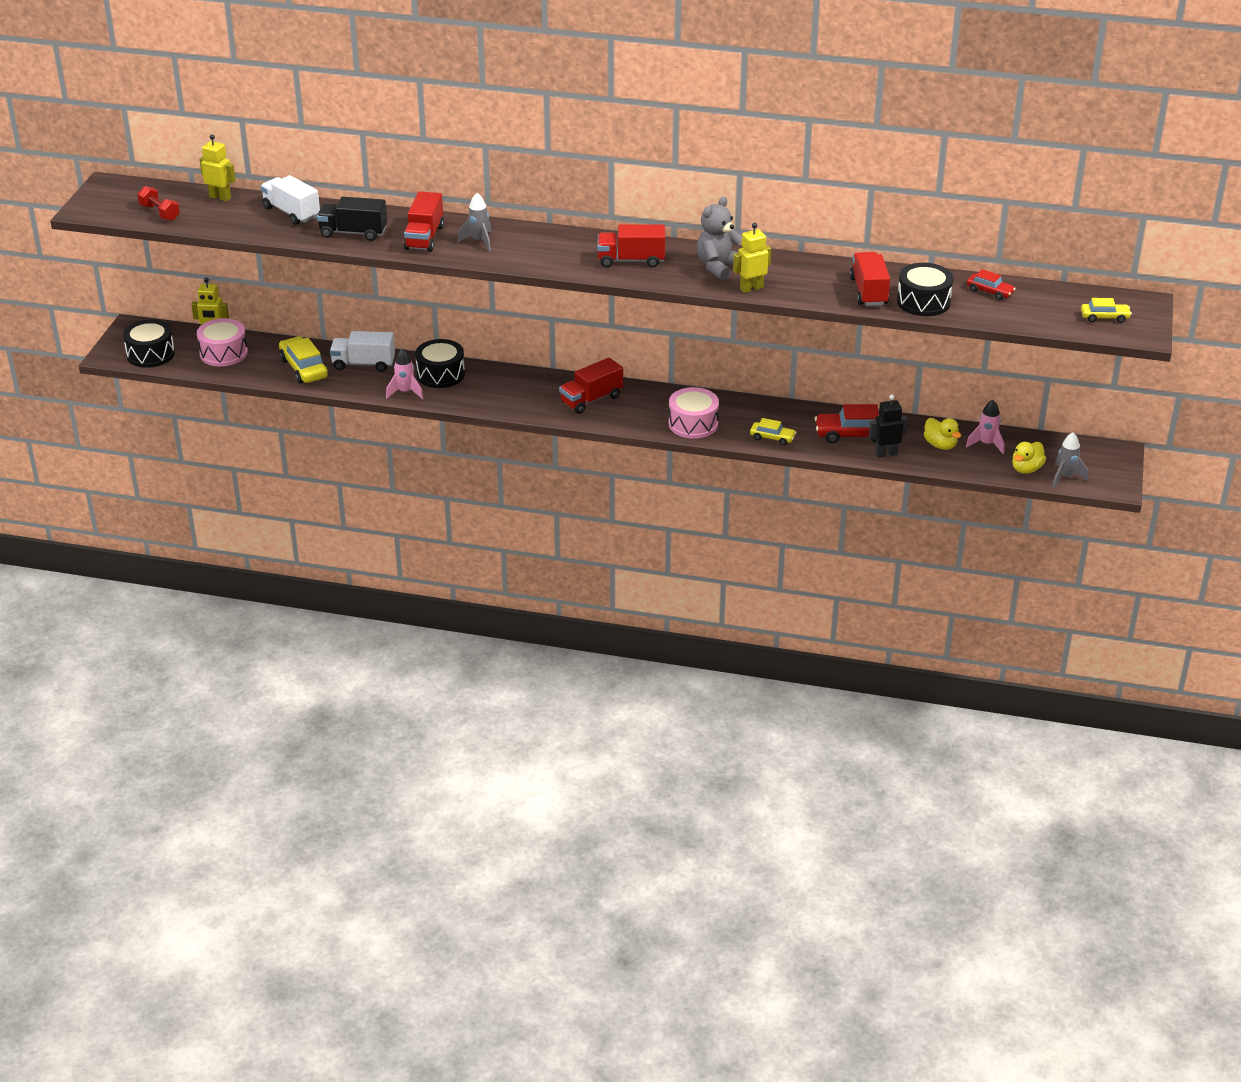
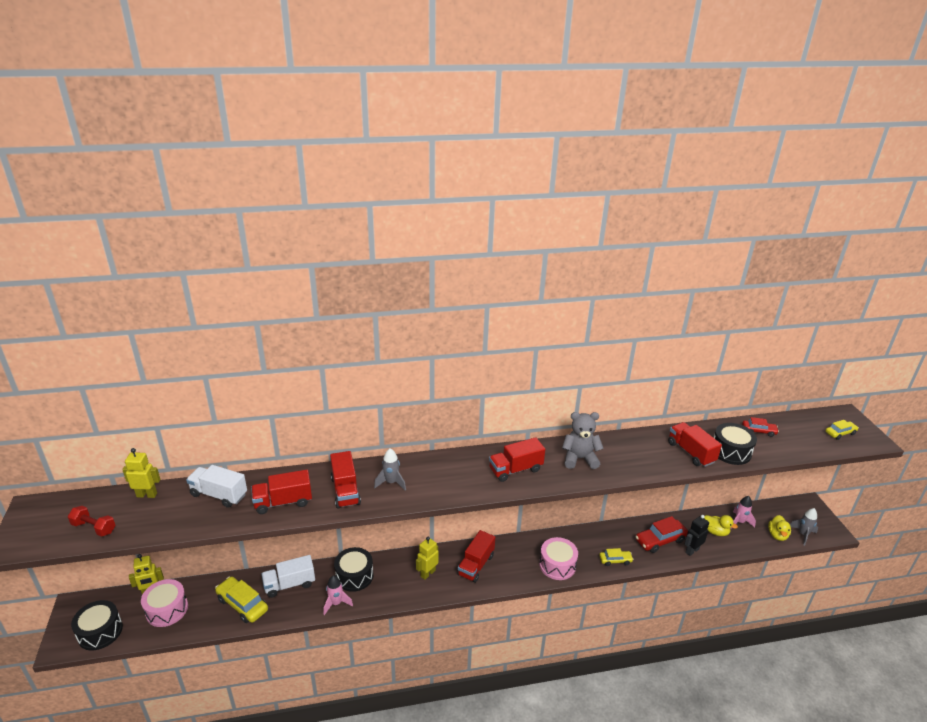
camera: 25 degrees left, 5 degrees down
black truck [317,197,387,241] -> red truck [251,470,312,514]
grey teddy bear [697,197,742,281] -> grey teddy bear turned 75 degrees clockwise [562,412,604,469]
yellow robot [733,223,771,293] -> yellow robot moved to [416,537,439,580]

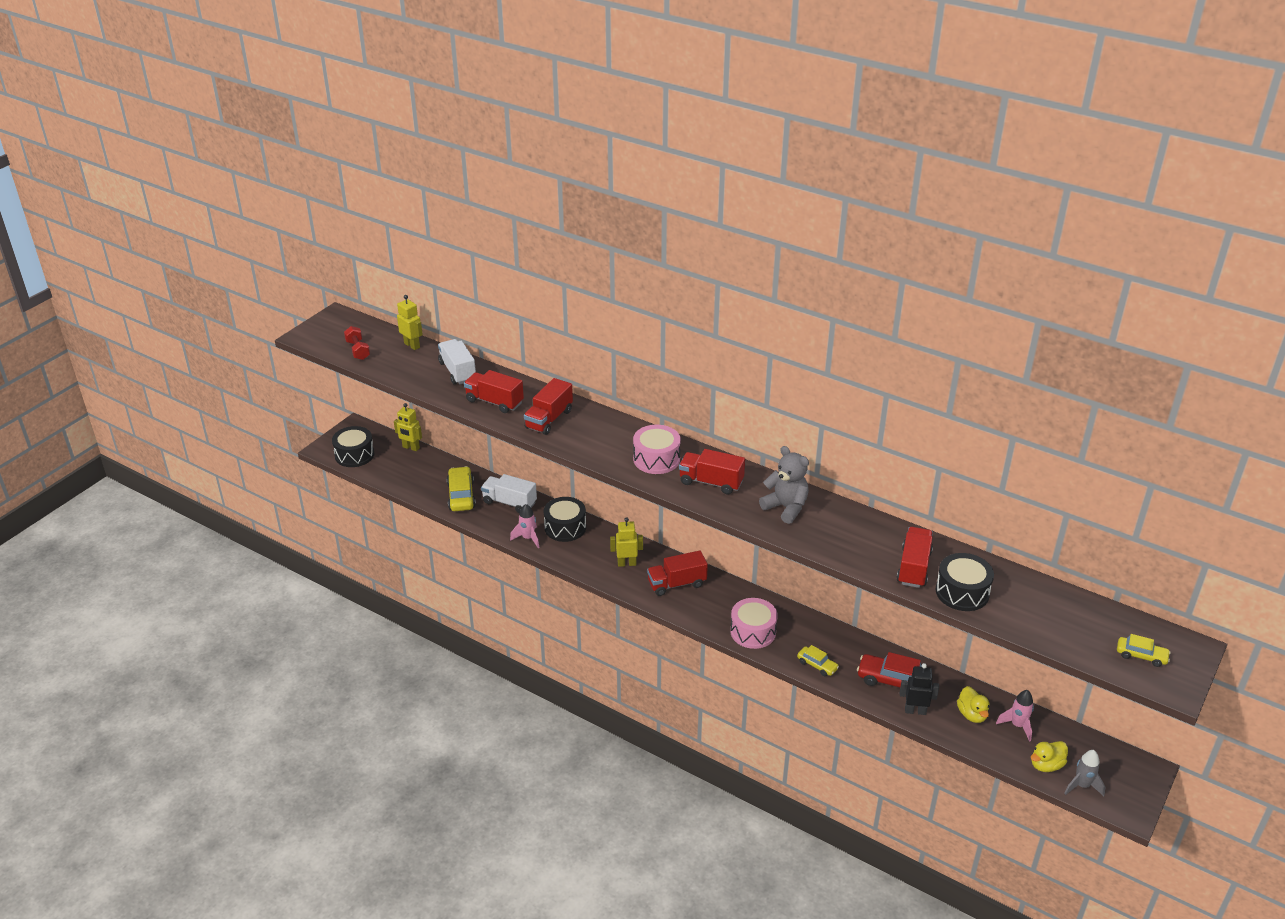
camera: 45 degrees right, 5 degrees up
pink drum [141,579,188,627] -> pink drum moved to [633,425,681,474]
grey rocket [374,448,406,491] -> none
red car [742,417,779,437] -> none

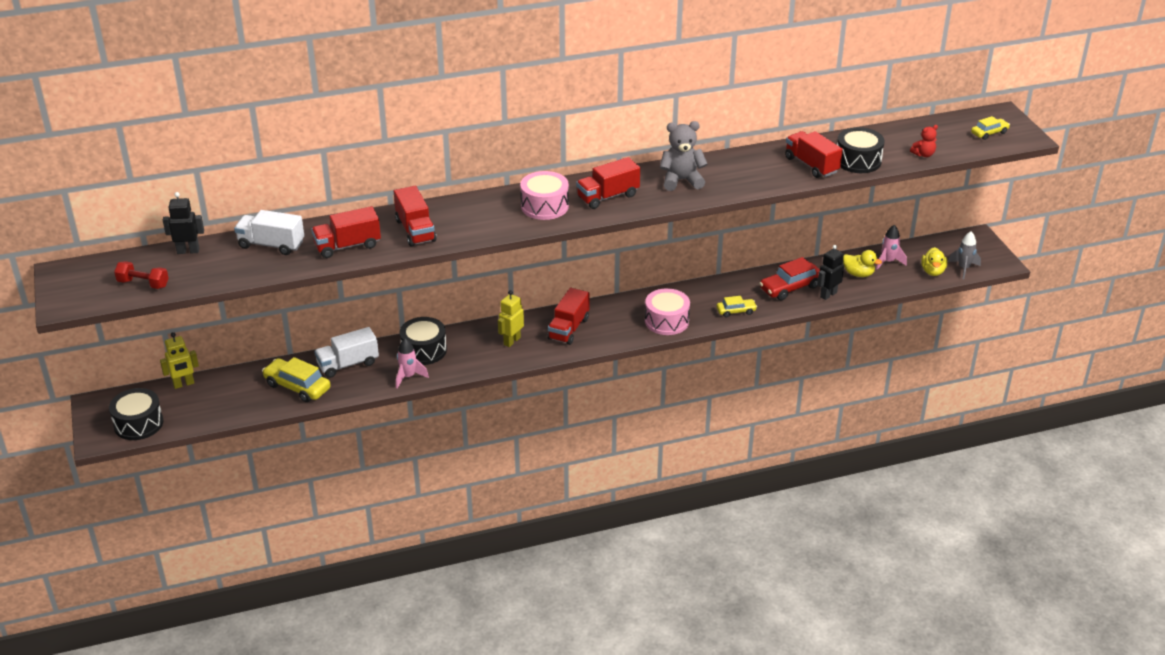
camera: 50 degrees left, 0 degrees up
yellow robot [397,295,423,350] -> black robot [163,192,204,254]
none -> red teddy bear [910,125,938,157]

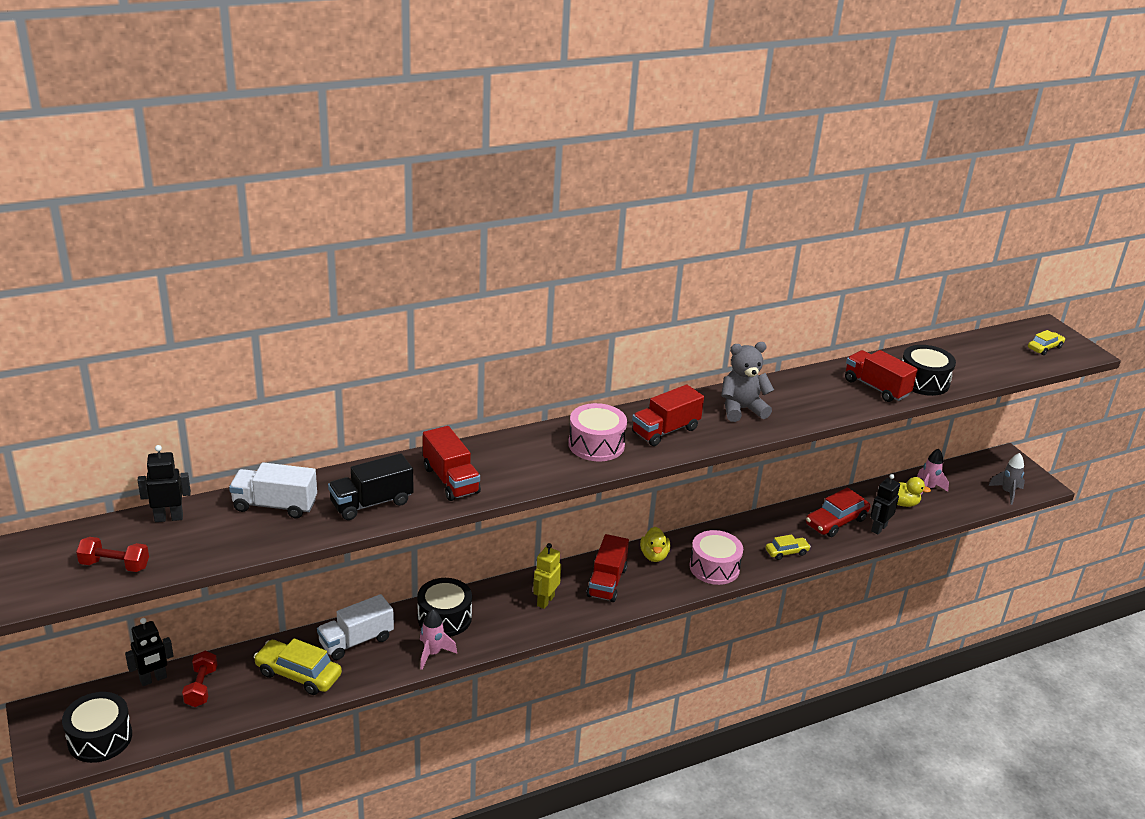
camera: 10 degrees left, 5 degrees down
yellow robot [160,332,199,389] -> black robot [125,618,174,686]
red truck [311,206,381,258] -> black truck [328,453,414,520]
red teddy bear [910,125,938,157] -> none
yellow duck [921,247,947,276] -> yellow duck moved to [640,527,670,562]
none -> red dumbbell [182,651,217,707]

